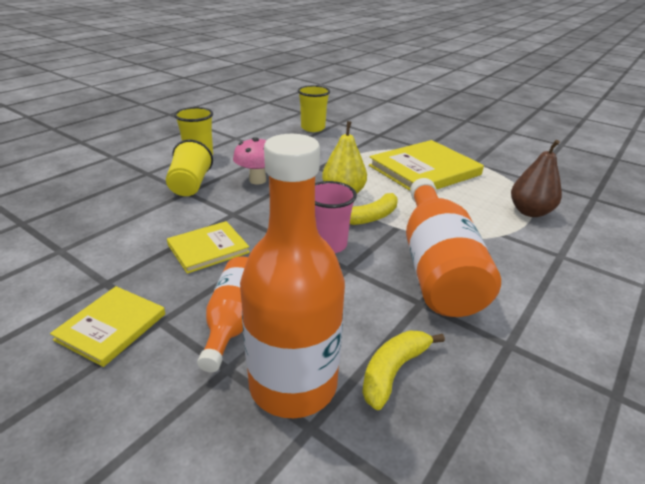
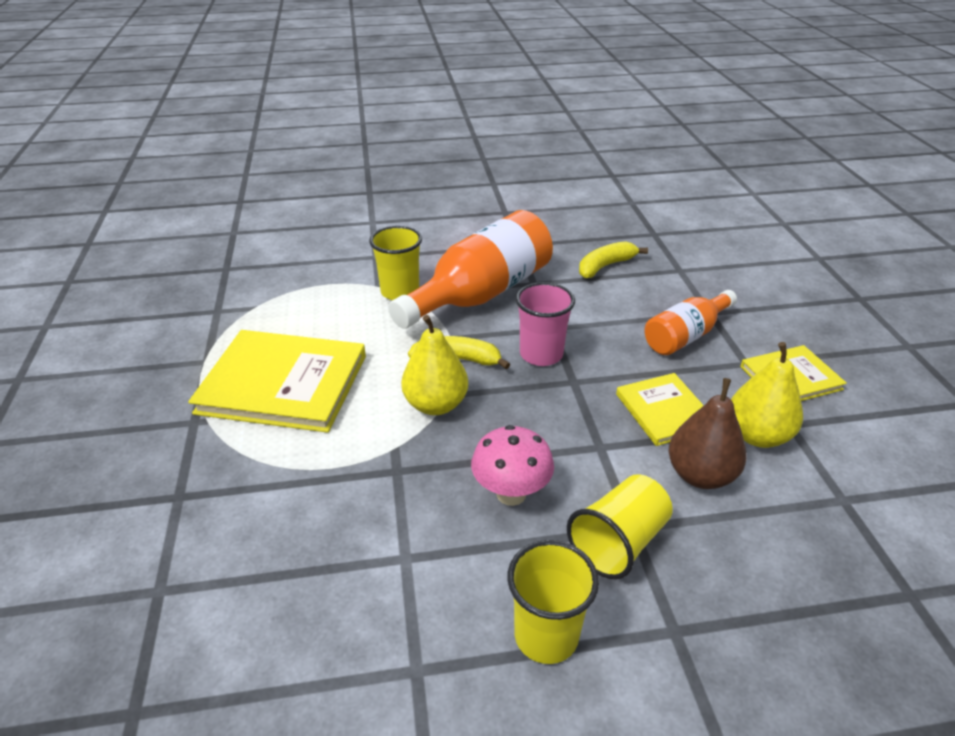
camera: 135 degrees left, 5 degrees up
yellow book [167,221,250,274] -> yellow book turned 60 degrees clockwise [616,373,704,446]
orange bottle [240,134,345,418] -> none
yellow cup [298,85,330,132] -> yellow cup moved to [369,226,422,300]
yellow banana [362,330,445,410] -> yellow banana turned 150 degrees clockwise [579,241,648,278]
brown pear [511,140,562,217] -> brown pear moved to [668,378,747,489]
none -> yellow pear [731,342,803,448]

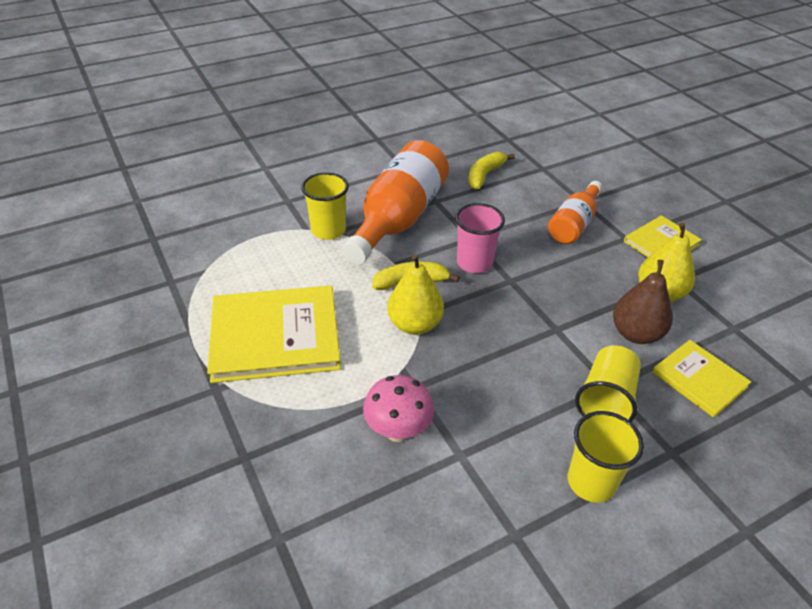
camera: 20 degrees left, 5 degrees up
pink mushroom [471,425,554,506] -> pink mushroom moved to [363,375,434,442]
yellow book [616,373,704,446] -> yellow book moved to [652,340,751,418]

